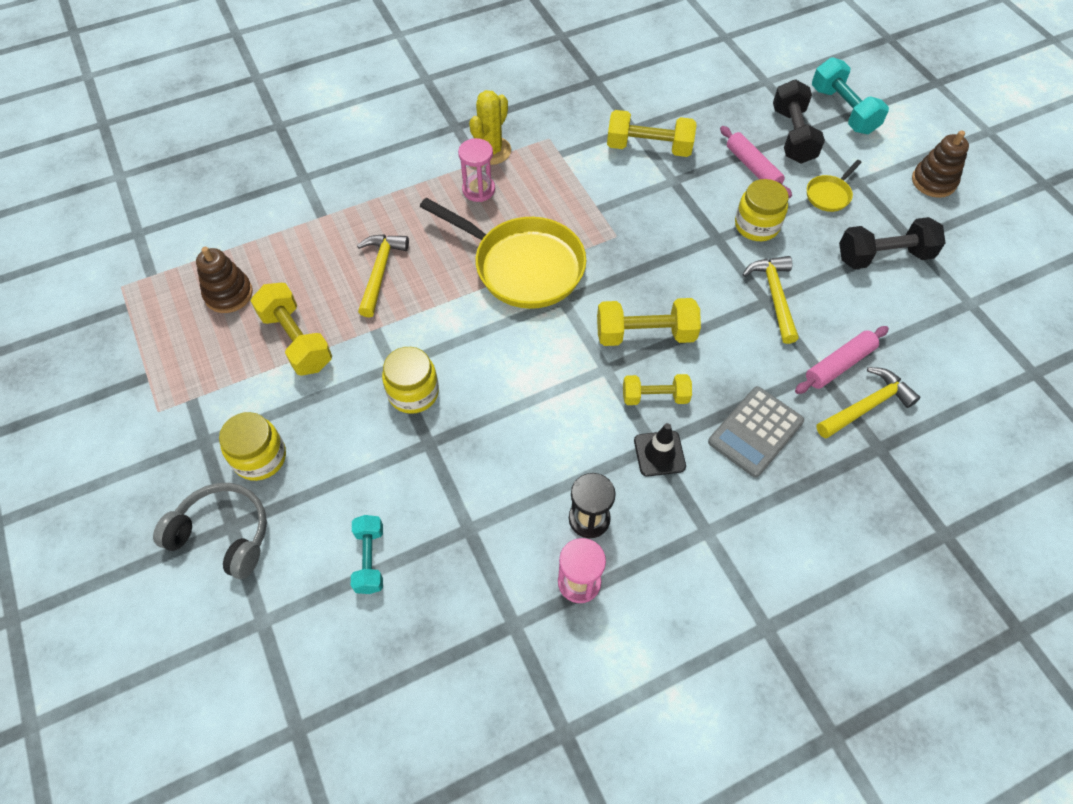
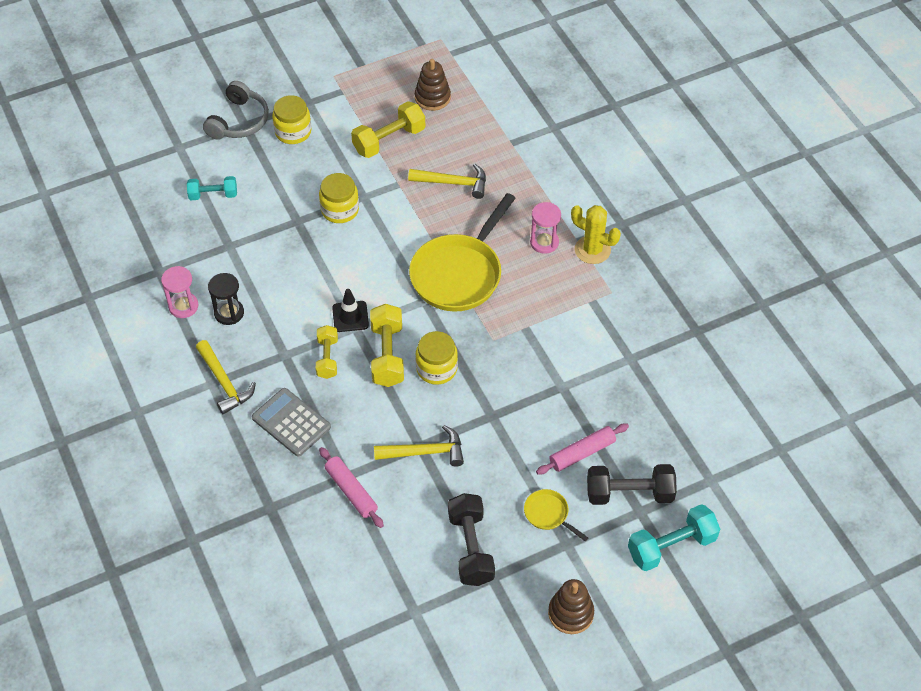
camera: 90 degrees right, 5 degrees down
yellow dumbbell [607,110,697,157] -> none
black traffic cone [634,423,686,477] -> black traffic cone moved to [332,289,369,332]
yellow jar [735,179,789,241] -> yellow jar moved to [415,331,458,385]
yellow hammer [816,367,921,439] -> yellow hammer moved to [196,340,256,414]

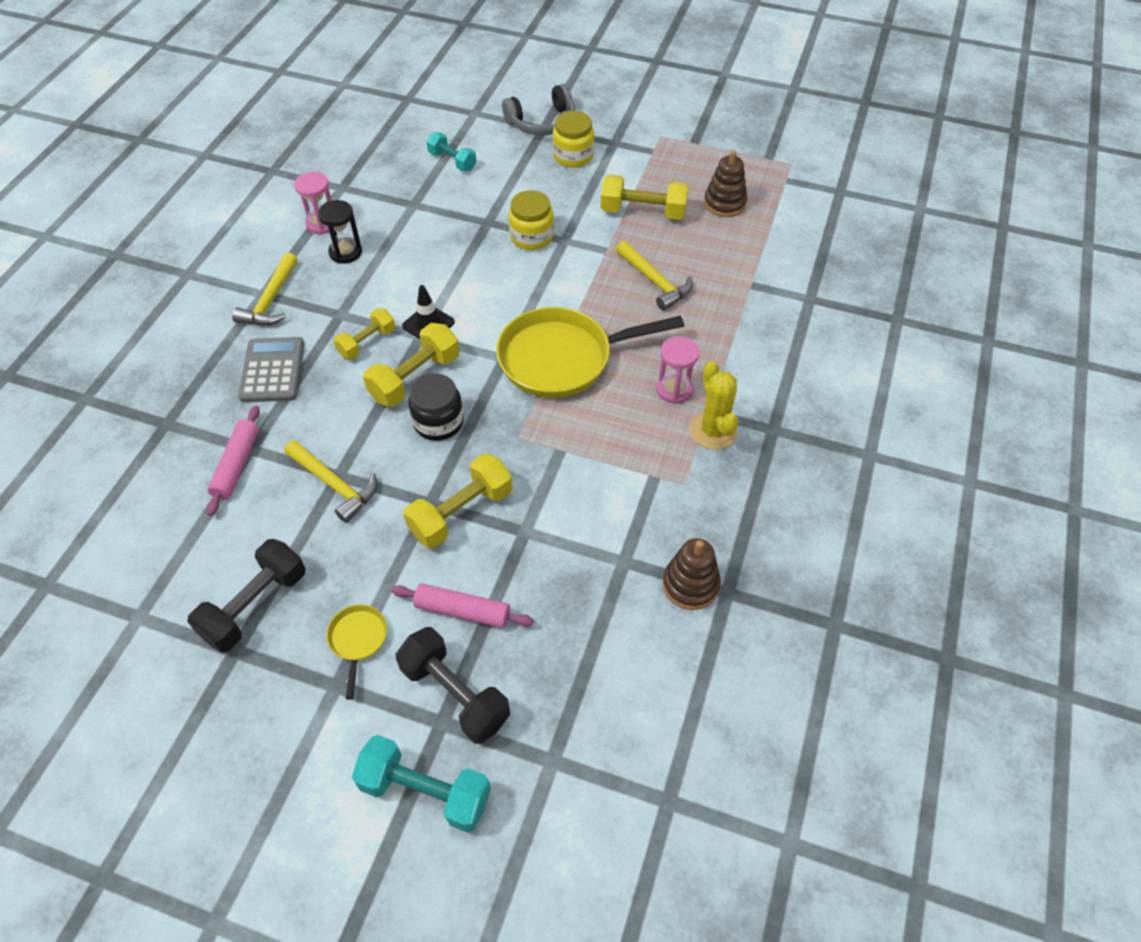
camera: 45 degrees right, 0 degrees up
yellow jar [415,331,458,385] -> black jar [408,373,464,441]
brown stacking toy [548,579,594,634] -> brown stacking toy moved to [663,538,721,610]
none -> yellow dumbbell [403,454,513,548]

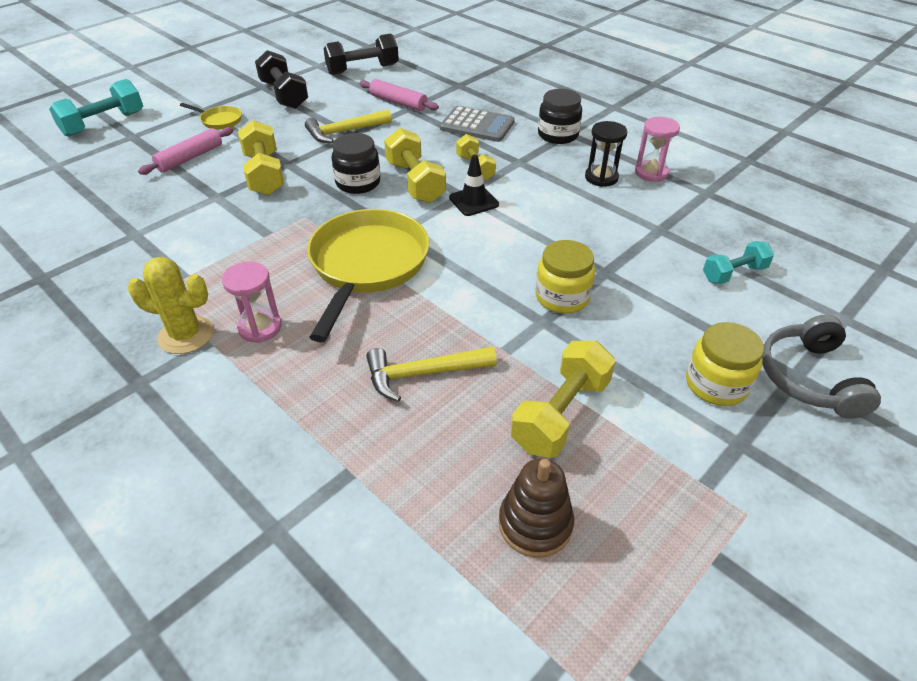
camera: 115 degrees right, 10 degrees down
yellow hammer [232,253,298,326] -> black jar [538,89,582,144]
black dumbbell [395,627,510,744] -> black dumbbell moved to [323,34,399,75]
brown stacking toy [663,538,721,610] -> none

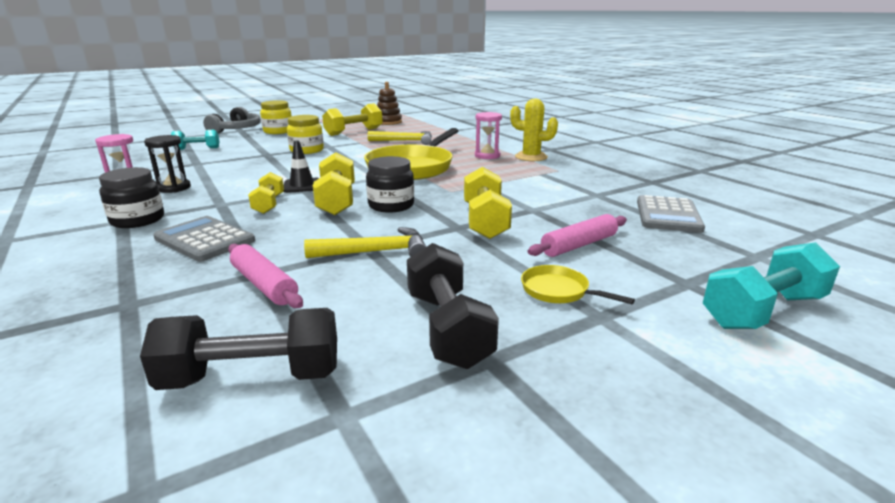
camera: 165 degrees left, 20 degrees down
none -> grey calculator [637,195,705,233]

